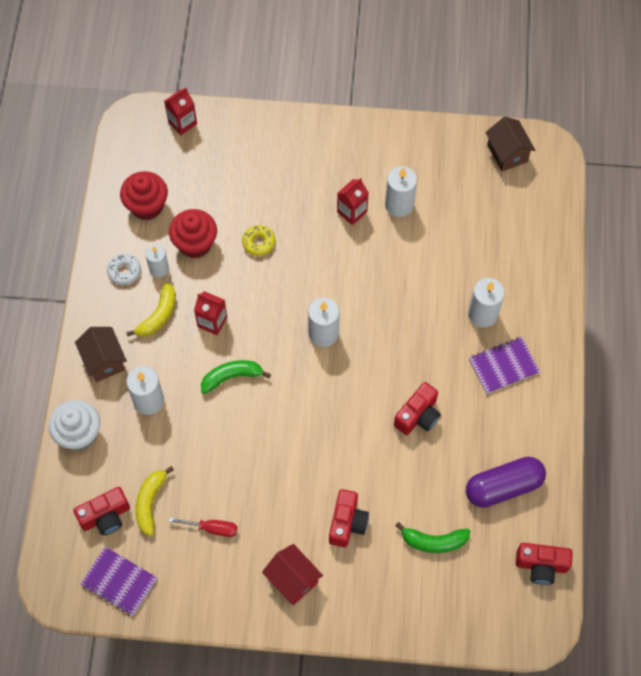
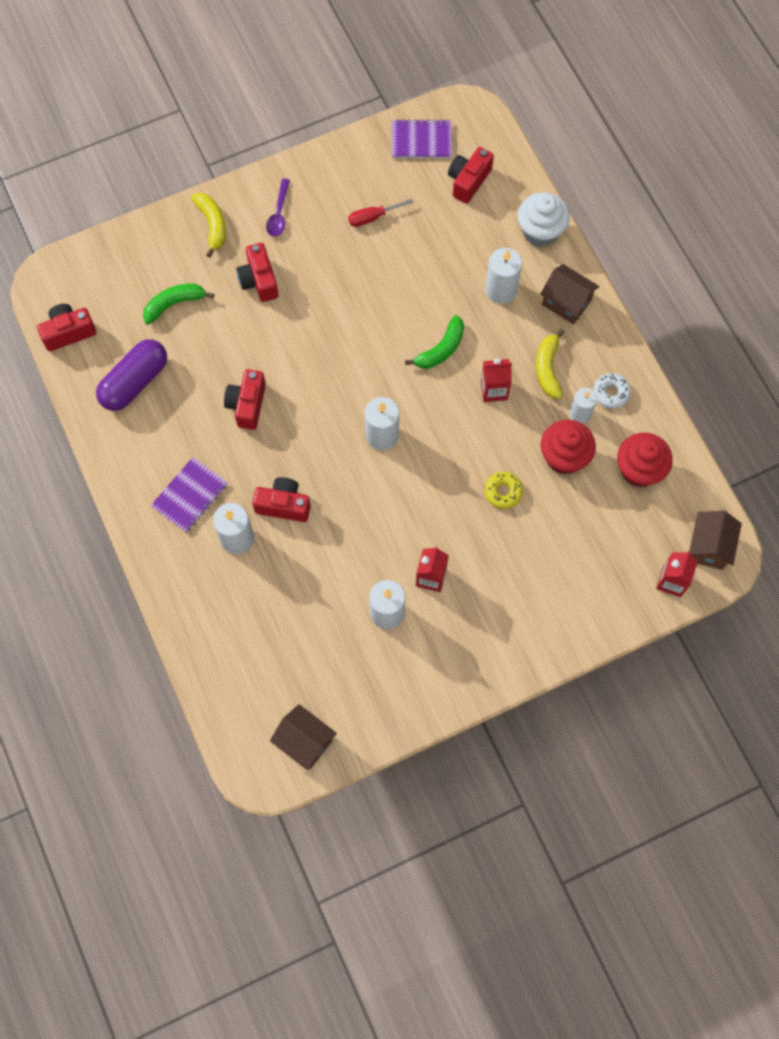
camera: 150 degrees right, 5 degrees up
yellow banana [135,466,174,536] -> yellow banana moved to [191,193,226,258]
red house [262,544,323,605] -> purple spoon [266,179,290,237]
none -> red camera [252,477,311,522]
none -> brown house [689,511,742,570]

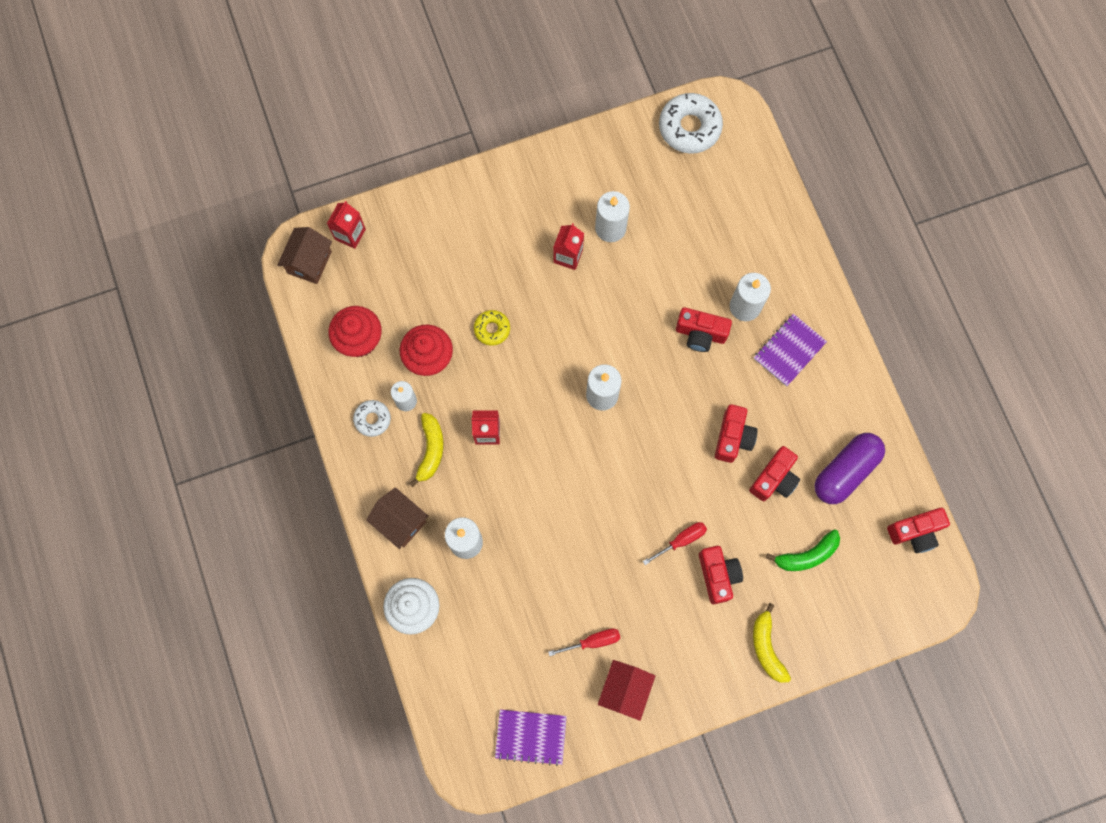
camera: 175 degrees left, 5 degrees up
purple spoon [266,179,290,237] -> none
brown house [270,704,337,771] -> white donut [659,93,723,154]
green banana [405,315,464,369] -> none
red camera [448,147,494,204] -> red camera moved to [749,446,800,501]
none -> red house [598,660,655,721]
none -> red screwdriver [643,522,707,565]

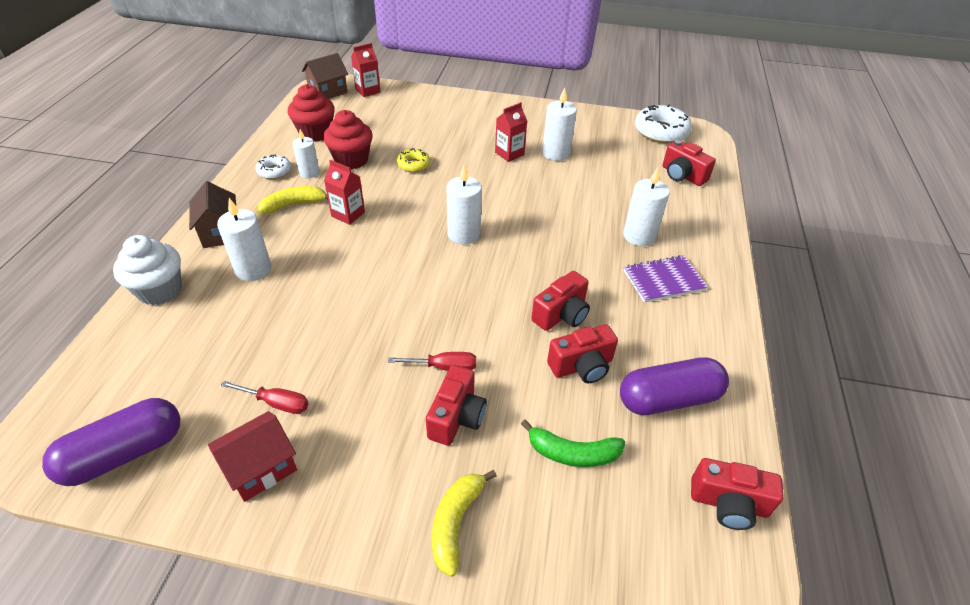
camera: 30 degrees right, 30 degrees down
yellow banana [409,413,444,487] -> yellow banana turned 150 degrees counterclockwise [258,186,328,214]
purple notebook [495,710,567,766] -> purple capsule [42,398,180,486]
red camera [676,307,732,352] -> red camera moved to [663,140,716,186]

